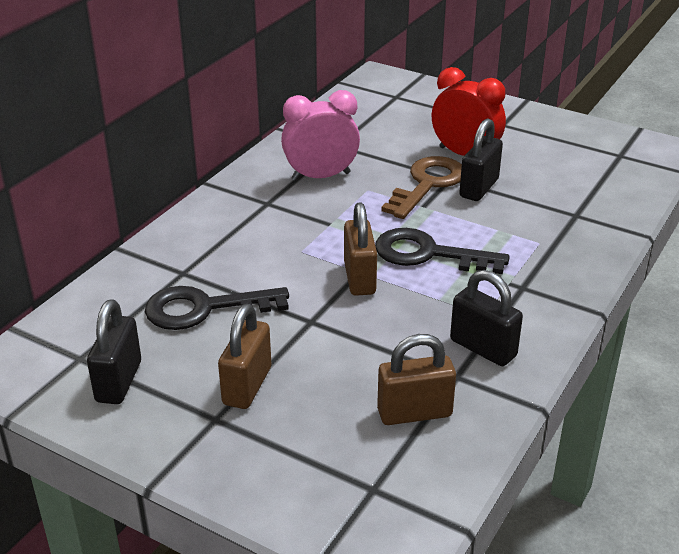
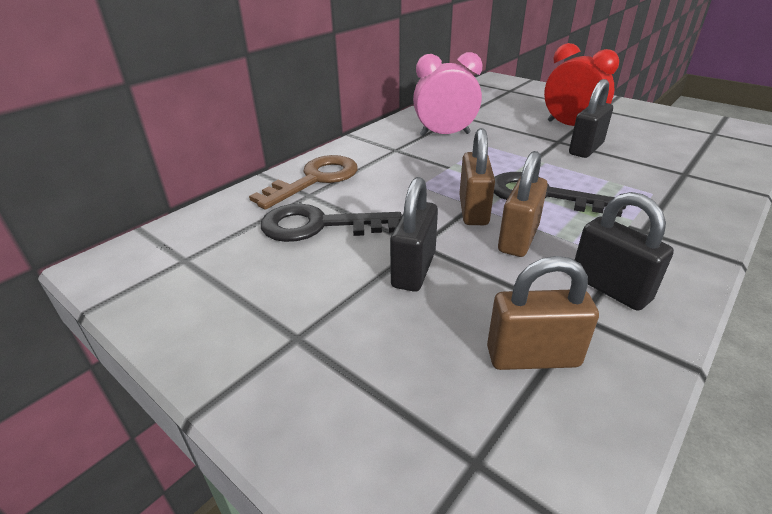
camera: 10 degrees right, 0 degrees up
black padlock [87,299,141,404] -> black padlock moved to [390,177,438,292]
brown padlock [218,304,271,409] -> brown padlock moved to [498,151,548,257]
brown key [381,156,462,219] -> brown key moved to [249,155,358,209]

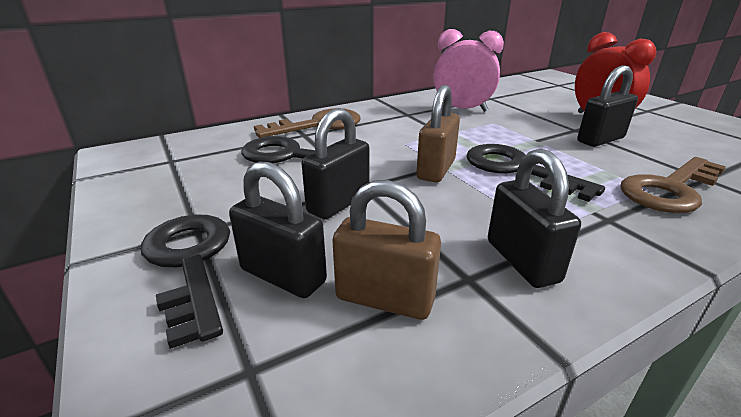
camera: 20 degrees right, 5 degrees down
brown padlock [498,151,548,257] -> none
none -> black key [141,215,230,349]
none -> black padlock [229,161,327,298]
none -> brown key [620,157,726,213]

